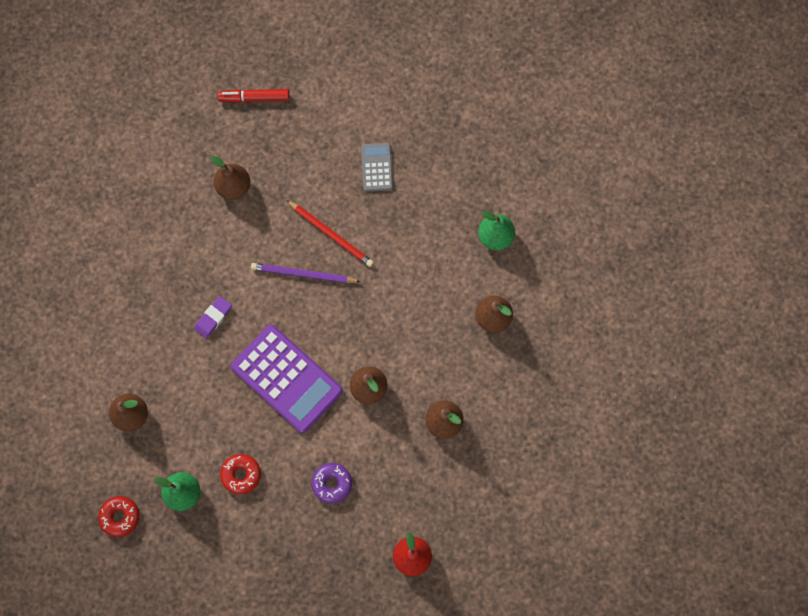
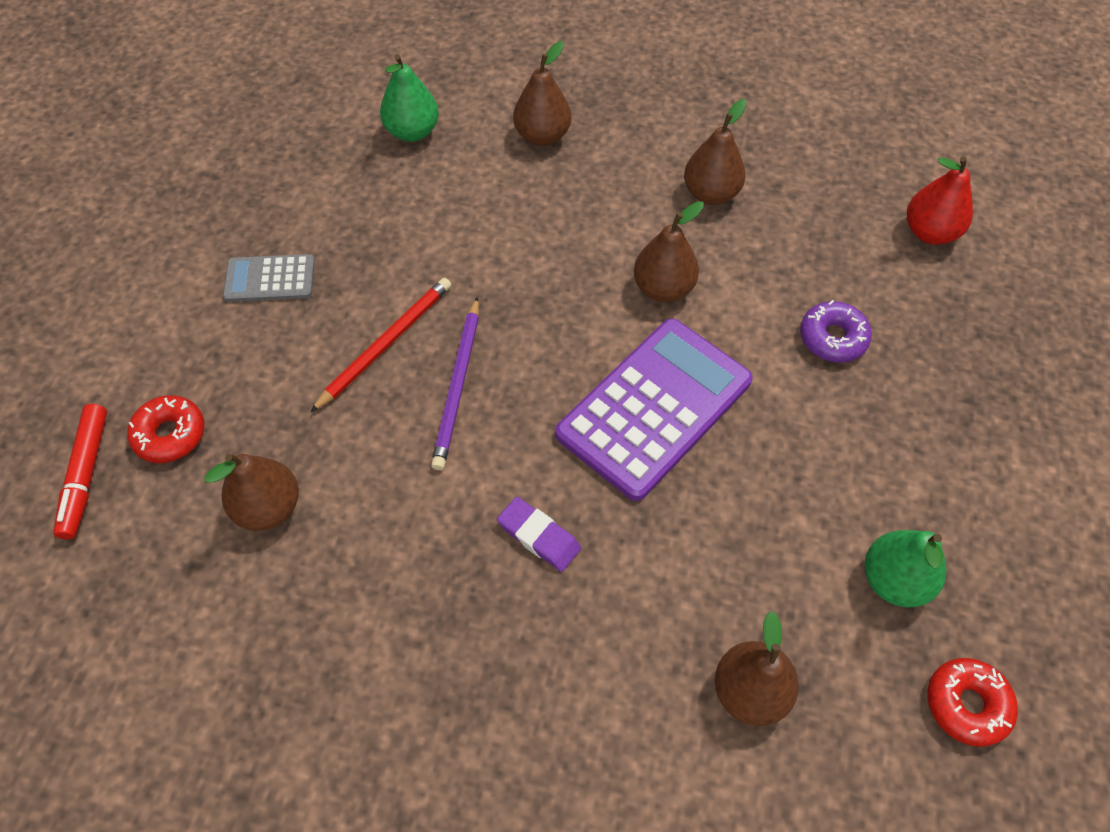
camera: 90 degrees left, 15 degrees down
red donut [220,454,261,495] -> red donut moved to [127,395,204,463]

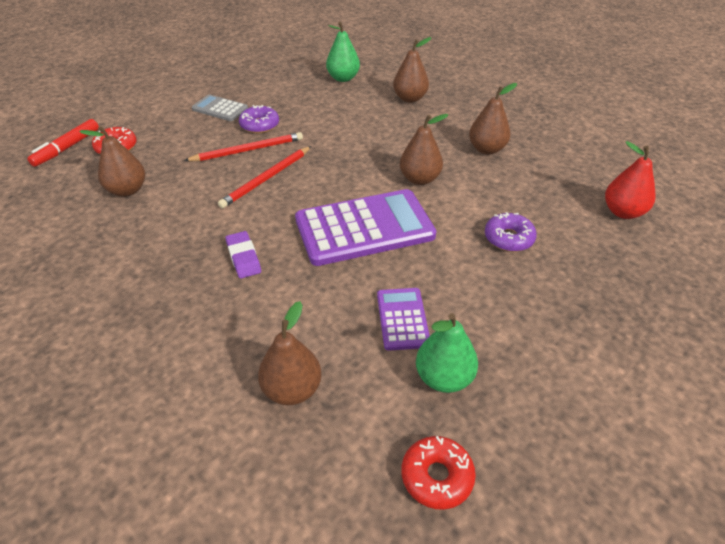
camera: 30 degrees right, 15 degrees down
purple pencil [431,297,479,470] -> red pencil [218,146,311,208]
none -> purple donut [239,105,279,133]
none -> purple calculator [377,288,430,351]

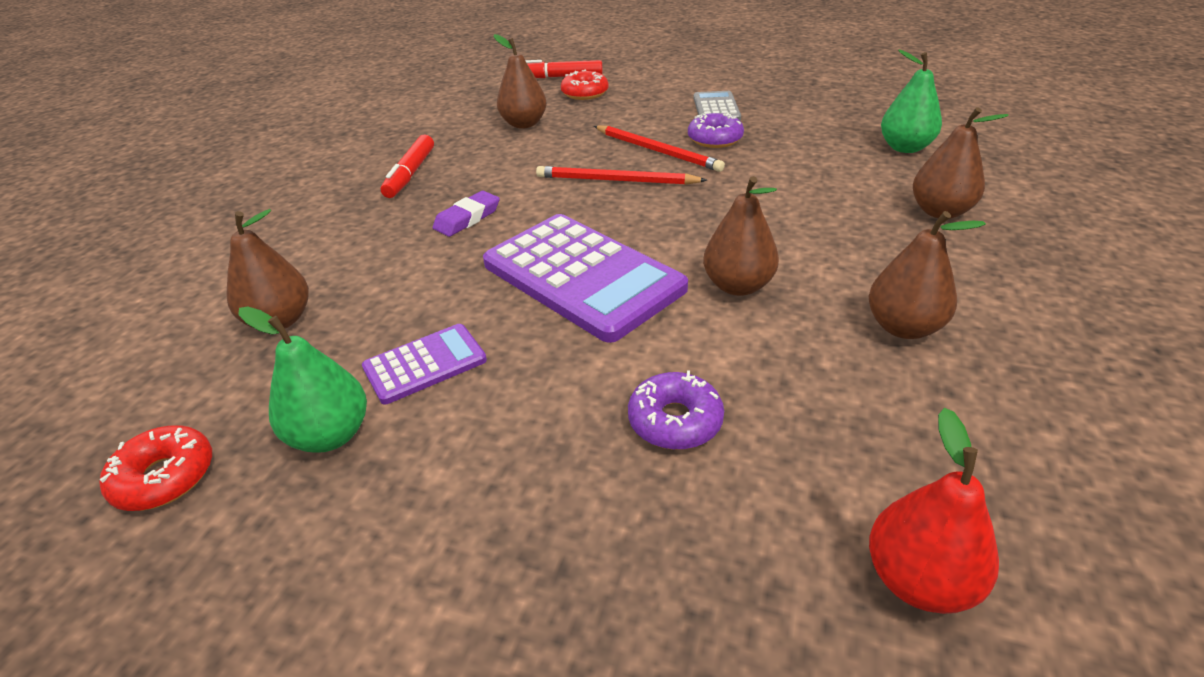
camera: 65 degrees right, 5 degrees down
none -> red marker [381,135,434,198]

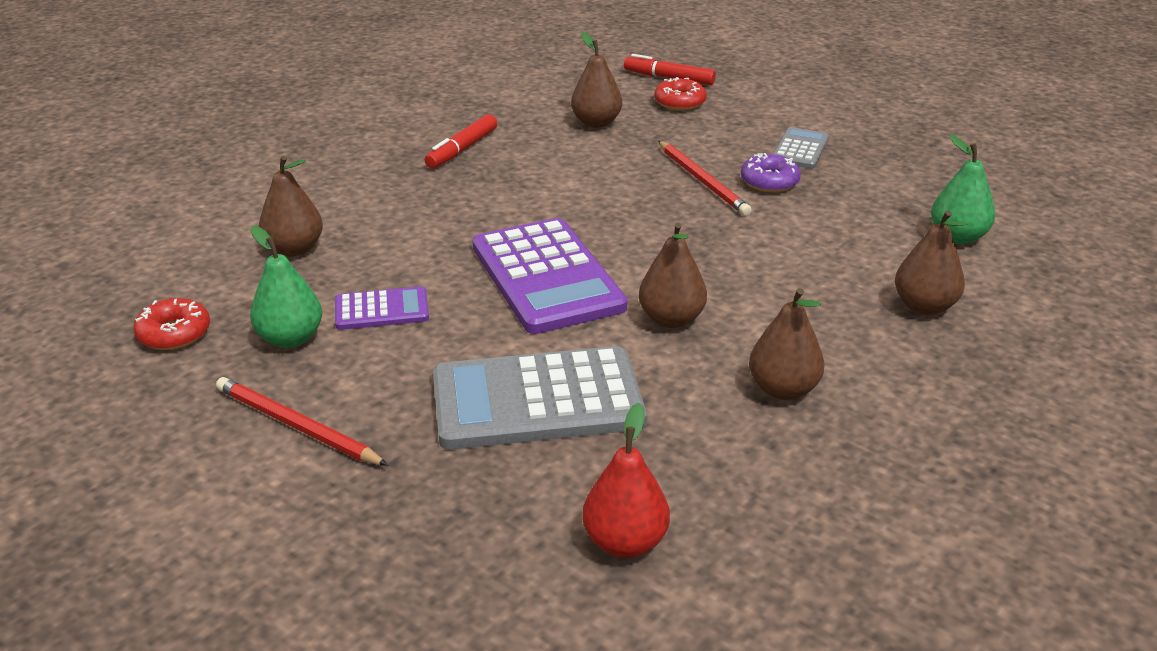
camera: 20 degrees right, 5 degrees down
purple eraser [433,191,500,237] -> none
red pencil [536,166,707,185] -> red pencil moved to [216,377,388,466]
purple donut [628,370,724,450] -> grey calculator [433,346,647,450]

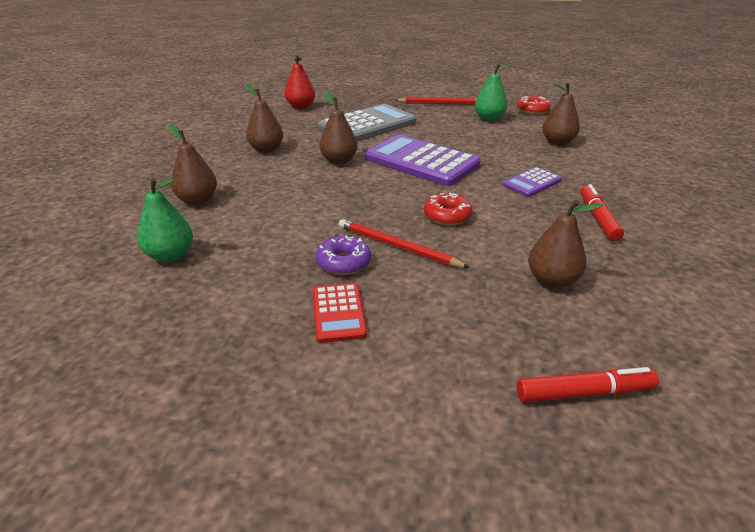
camera: 150 degrees right, 0 degrees up
purple calculator [335,286,429,330] -> purple calculator moved to [502,167,562,197]
red donut [654,77,707,111] -> red donut moved to [424,193,472,226]
grey calculator [773,127,829,169] -> red calculator [313,283,367,343]

